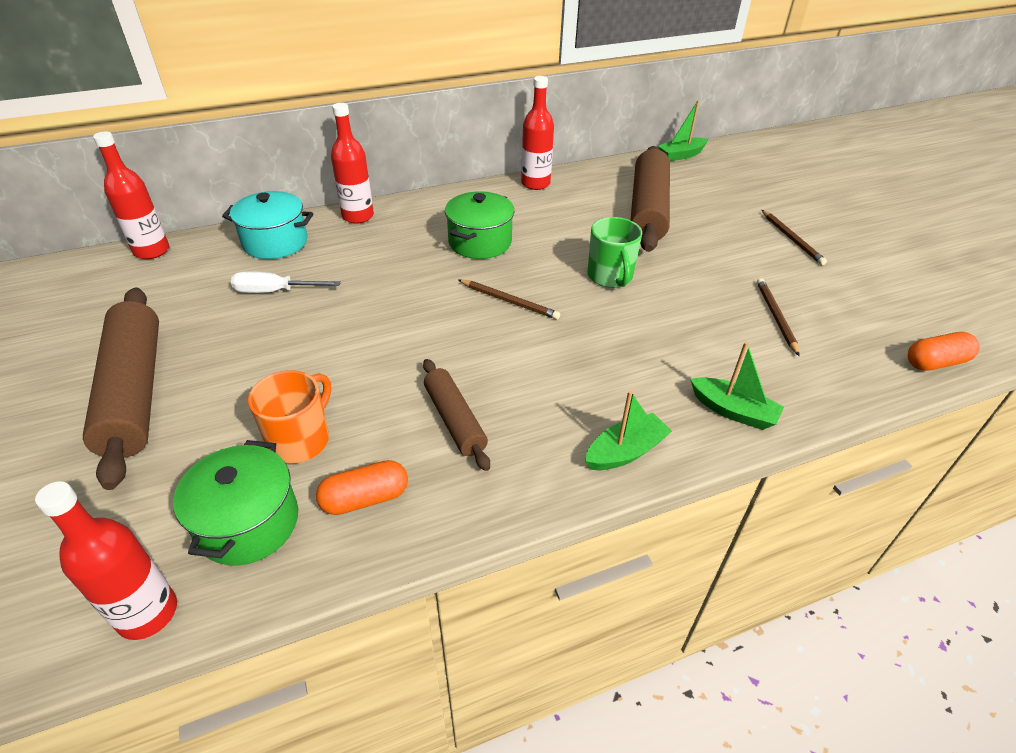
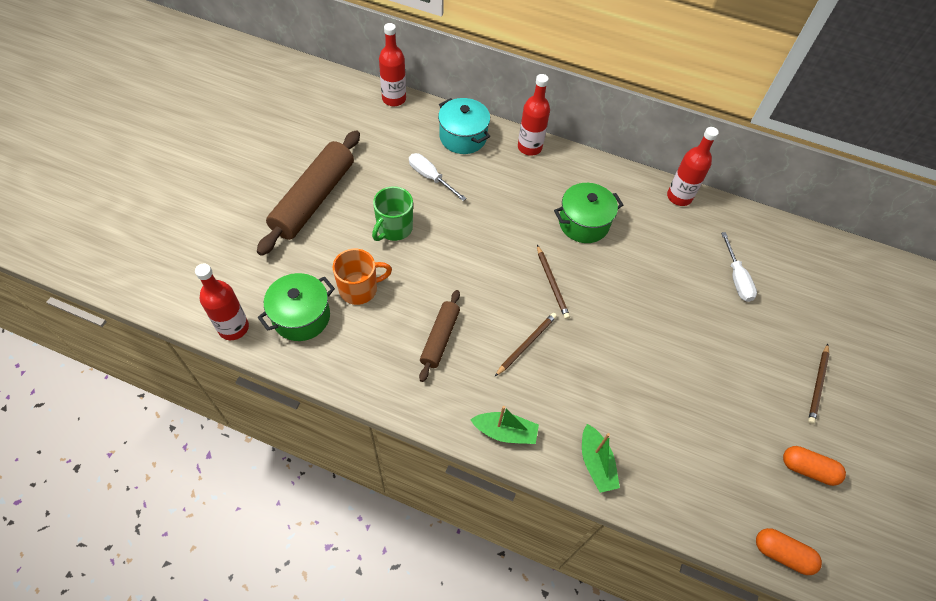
camera: 40 degrees right, 15 degrees up
orange capsule [316,460,408,515] -> orange capsule moved to [783,446,846,486]
green mug [587,217,642,288] -> green mug moved to [372,186,413,241]
brown rolling pin [631,146,670,252] -> white screwdriver [721,232,757,302]
green boat [658,100,708,161] -> none
brown pencil [757,278,800,356] -> brown pencil moved to [495,313,557,376]

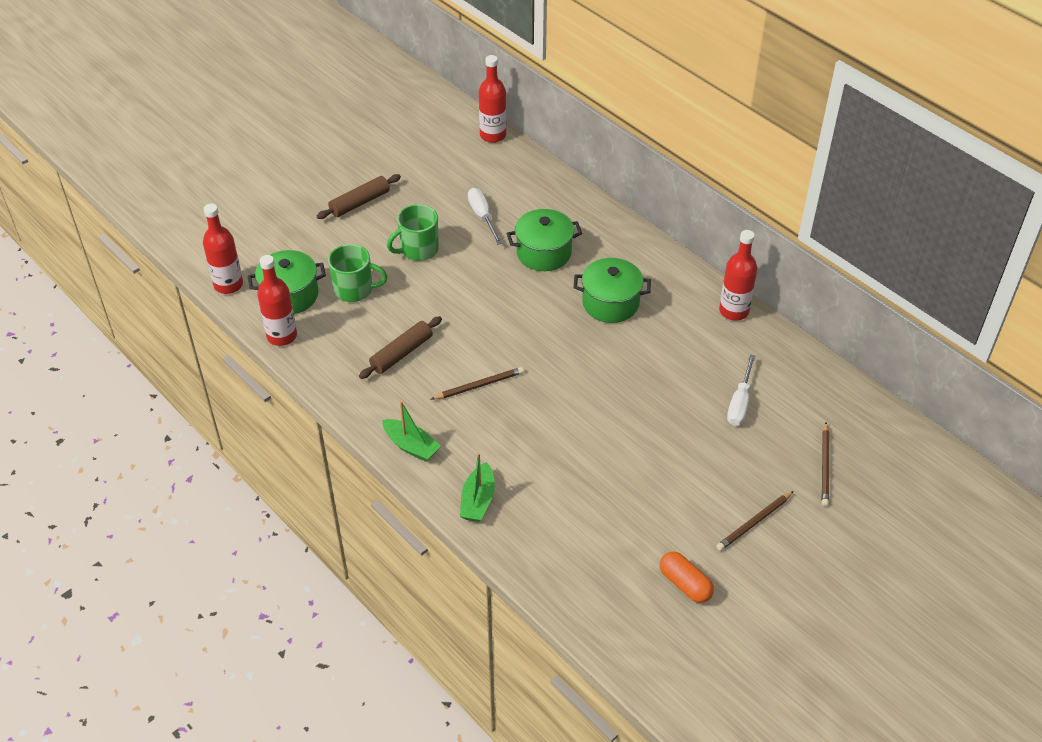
camera: 30 degrees right, 10 degrees down
brown rolling pin [257,130,360,256] -> brown rolling pin [317,174,401,219], size x0.55
orange mug [333,249,392,305] -> green mug [328,244,387,302]
turquoise pot [438,98,490,154] -> none
red bottle [518,74,550,156] -> red bottle moved to [257,255,297,346]
brown pencil [537,245,570,319] -> brown pencil moved to [822,423,829,506]
orange capsule [756,528,822,575] -> none
none -> green pot [507,209,582,271]

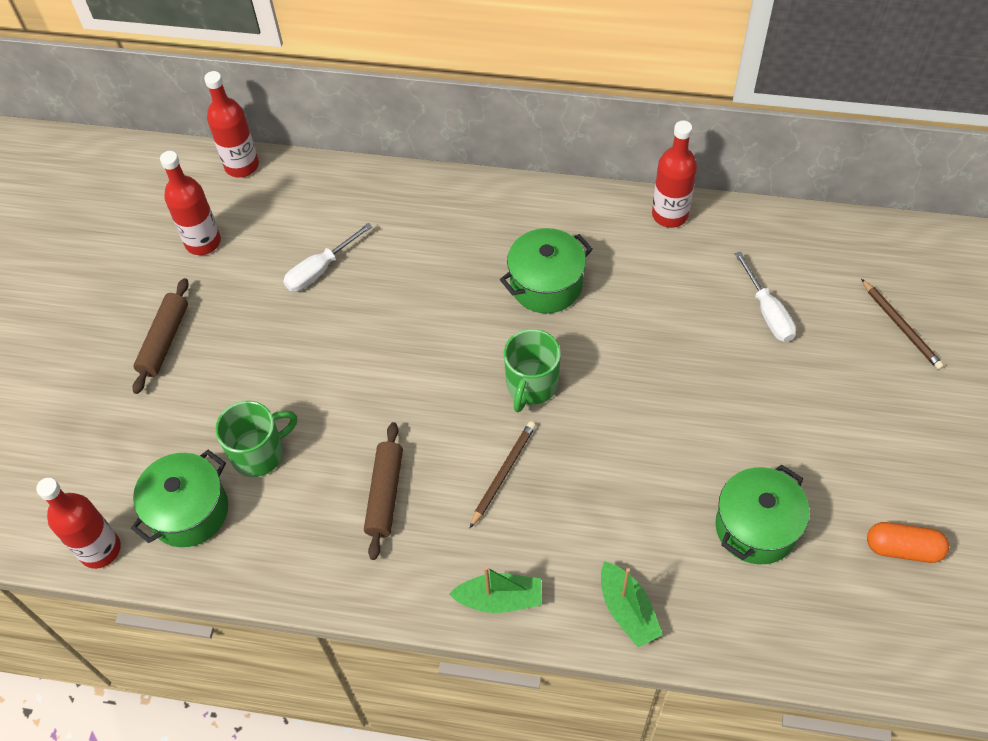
camera: 35 degrees left, 10 degrees up
red bottle [257,255,297,346] -> red bottle moved to [160,151,221,255]
green mug [387,204,439,261] -> green mug moved to [504,329,561,412]
white screwdriver [468,188,502,245] -> white screwdriver turned 75 degrees counterclockwise [283,223,372,292]
green pot [507,209,582,271] -> green pot moved to [715,464,810,564]
brown pencil [716,491,794,551] -> none

